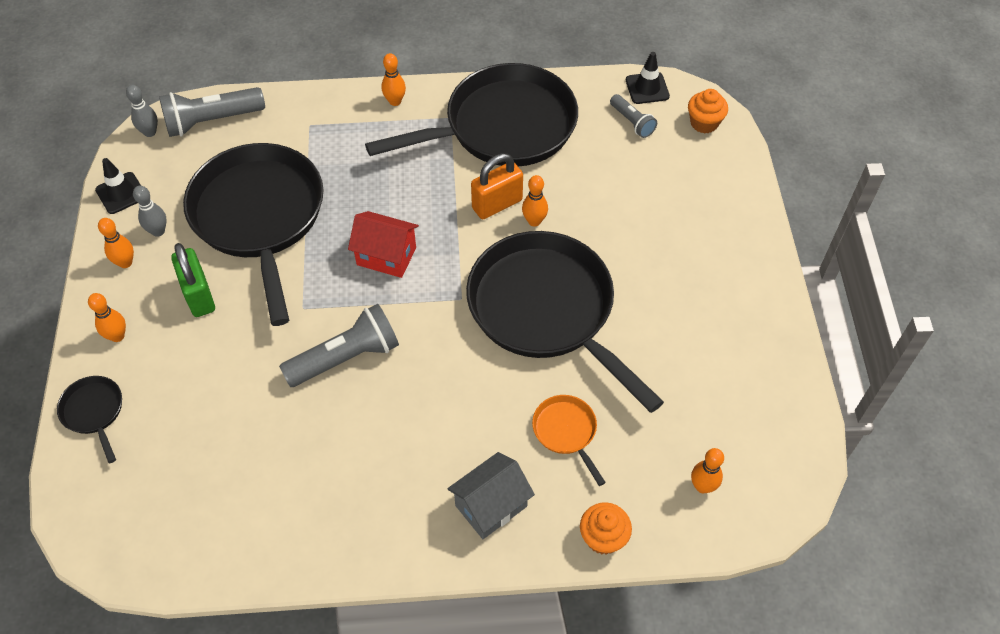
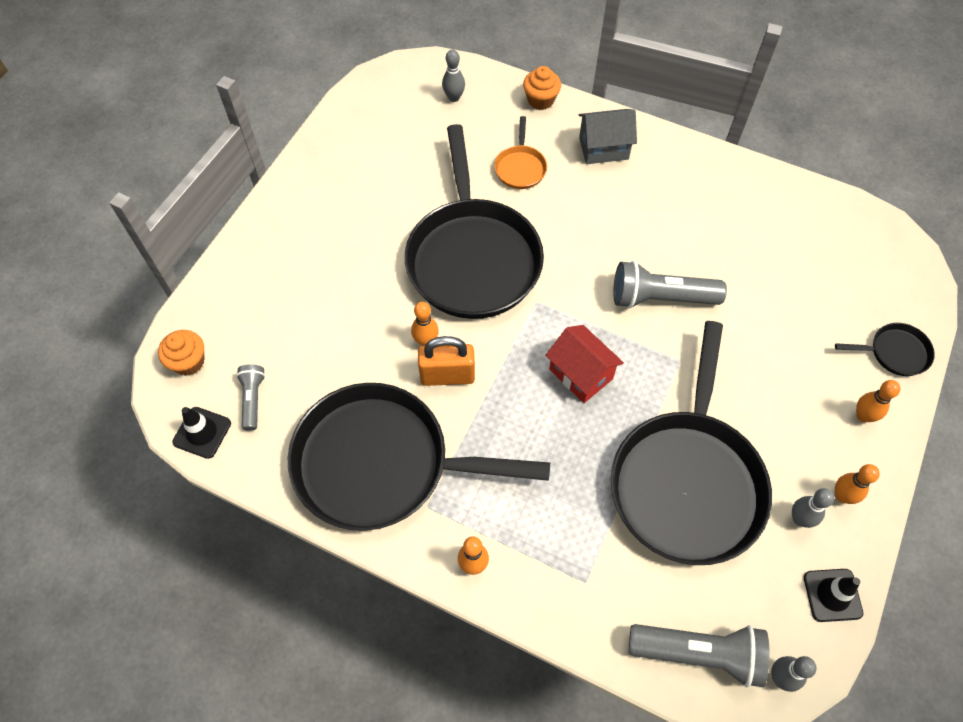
camera: 150 degrees left, 5 degrees up
black pan [57,376,122,463] -> black pan turned 90 degrees counterclockwise [835,323,935,376]
green padlock [171,243,215,317] -> none
orange bowling pin [691,448,724,493] -> grey bowling pin [442,49,465,102]

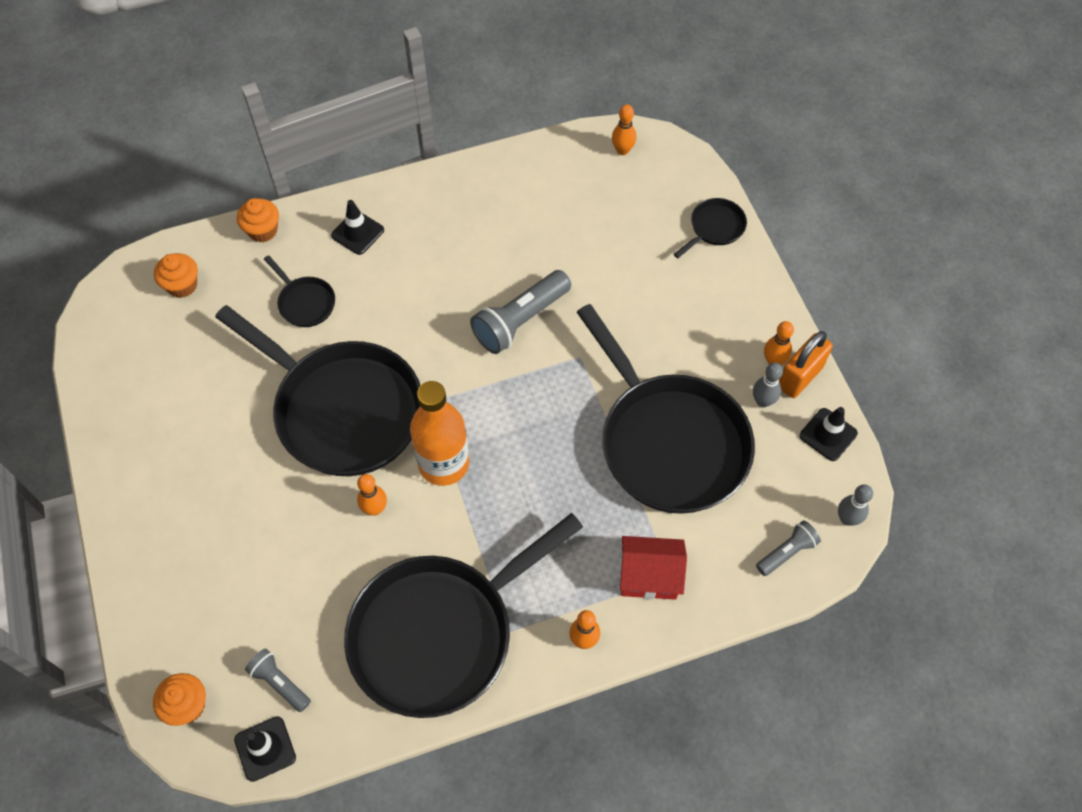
camera: 45 degrees left, 0 degrees up
orange padlock [418,336,475,386] -> orange padlock moved to [779,331,833,398]
grey bowling pin [442,49,465,102] -> orange cupcake [154,253,198,298]
orange pan [494,116,547,189] -> black pan [264,255,335,327]
red house [545,325,624,403] -> red house moved to [620,536,687,600]
grey house [579,109,637,164] -> black traffic cone [331,200,384,255]
grey flashlight [629,624,769,687] -> grey flashlight [756,520,821,576], size x0.56
orange bowling pin [856,380,900,422] -> orange bowling pin moved to [612,104,636,155]
none -> orange bottle [410,381,469,486]

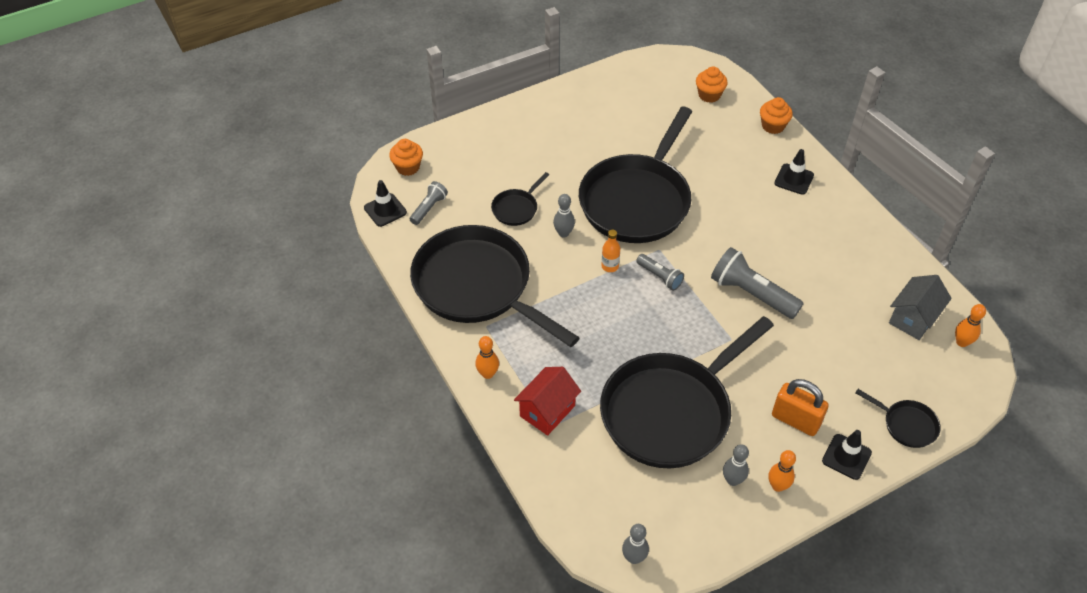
camera: 80 degrees right, 10 degrees down
black pan [264,255,335,327] -> black pan moved to [491,172,549,226]
orange bowling pin [357,474,387,516] -> grey bowling pin [553,194,575,237]
orange bottle [410,381,469,486] -> orange bottle [601,230,620,272], size x0.44
red house [620,536,687,600] -> red house turned 45 degrees clockwise [514,367,581,436]
grey flashlight [756,520,821,576] -> grey flashlight moved to [636,254,684,291]
orange padlock [779,331,833,398] -> orange padlock moved to [772,379,829,436]
black traffic cone [799,407,858,461] -> black traffic cone moved to [822,430,872,480]
none -> grey house [889,275,952,340]

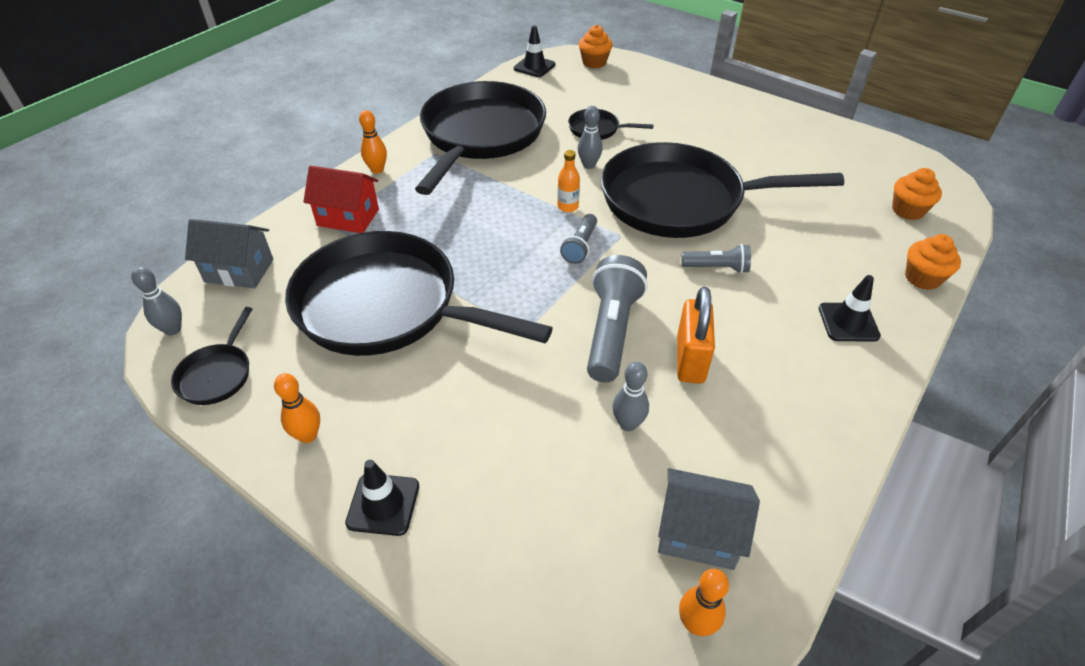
camera: 65 degrees right, 5 degrees down
grey flashlight [410,181,448,225] -> grey flashlight moved to [682,244,751,273]
grey bowling pin [723,444,749,486] -> grey bowling pin moved to [612,361,649,431]
orange padlock [772,379,829,436] -> orange padlock moved to [677,287,715,384]
black pan [856,389,941,448] -> black pan moved to [171,307,252,405]
none -> grey house [185,219,274,288]

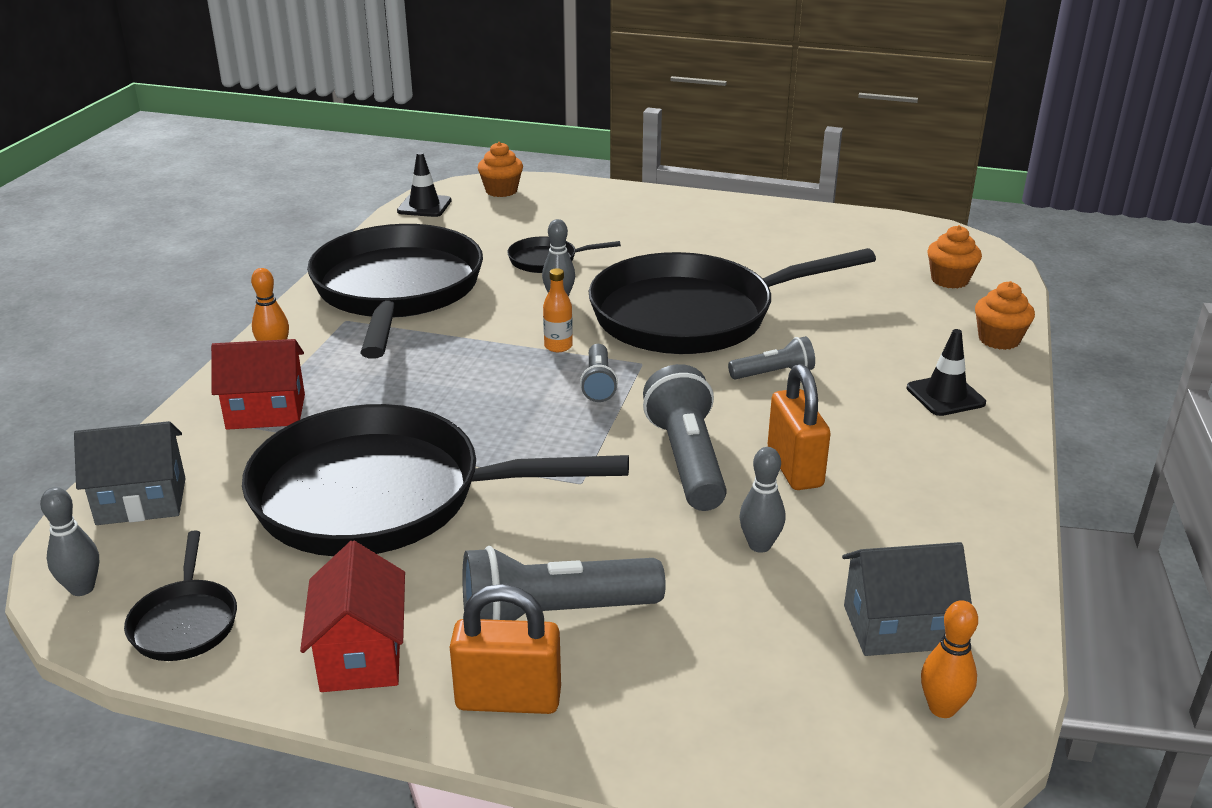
camera: 20 degrees left, 15 degrees down
orange bowling pin [274,373,320,443] -> red house [300,541,405,692]
black traffic cone [345,460,419,536] -> orange padlock [450,584,561,714]
none -> grey flashlight [463,546,666,620]

